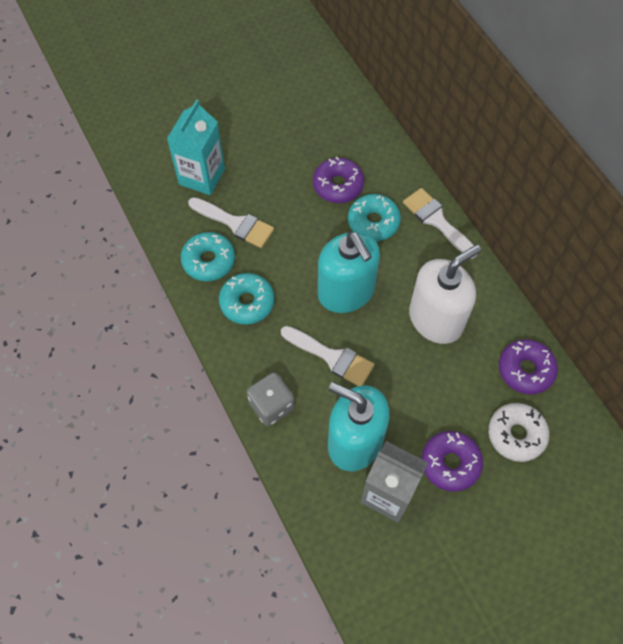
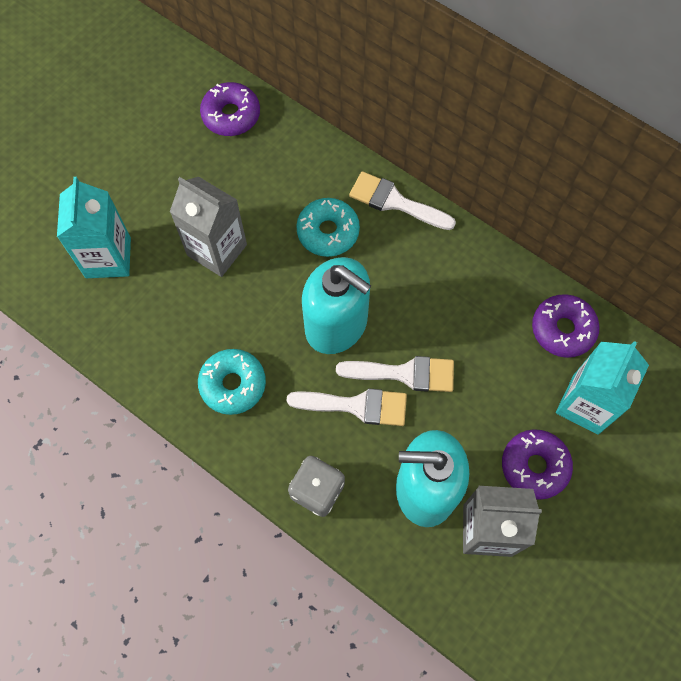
camera: 25 degrees left, 5 degrees up
turquoise donut [181,232,235,281] -> none
white brush [188,197,274,248] -> white brush moved to [336,356,454,392]
purple donut [313,157,364,203] -> purple donut moved to [200,82,260,136]
white soap dispenser [409,245,481,344] -> none
white donut [488,403,549,462] -> turquoise carton [556,341,649,435]
none -> grey carton [170,177,247,277]

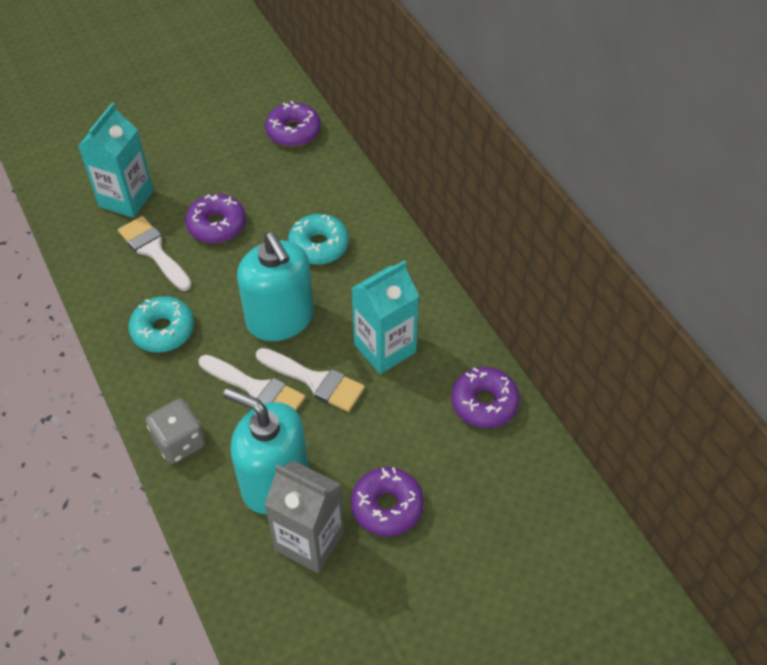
camera: 25 degrees right, 15 degrees down
grey carton [170,177,247,277] -> purple donut [185,194,246,243]
white brush [349,171,456,230] -> white brush moved to [118,216,192,291]
turquoise carton [556,341,649,435] -> turquoise carton moved to [352,260,419,374]

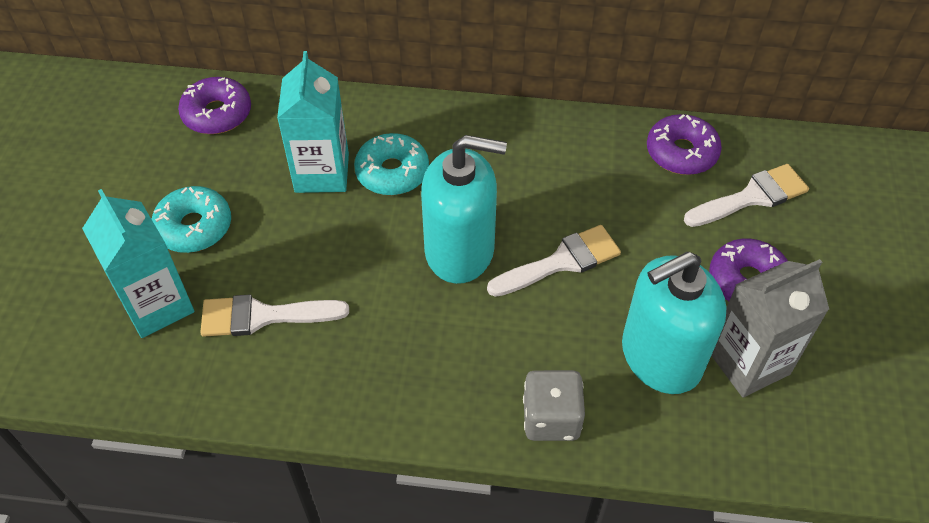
camera: 55 degrees left, 0 degrees up
turquoise donut [128,296,194,353] -> turquoise donut moved to [152,186,231,253]
purple donut [185,194,246,243] -> none
white brush [199,355,306,411] -> white brush moved to [684,164,809,227]
turquoise carton [352,260,419,374] -> turquoise carton moved to [277,51,349,193]

